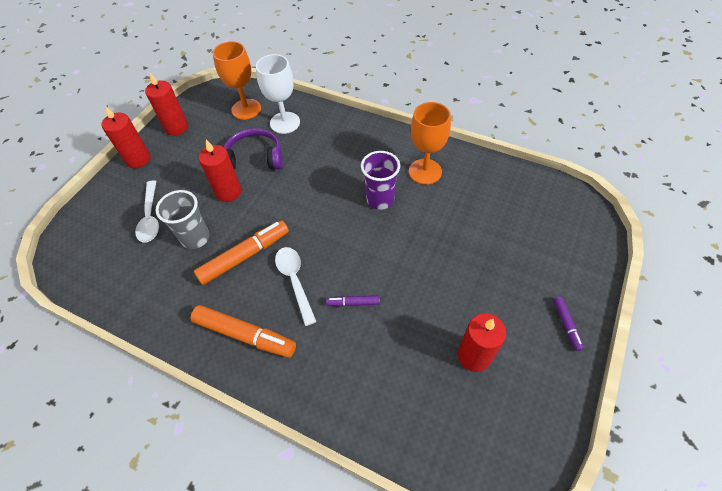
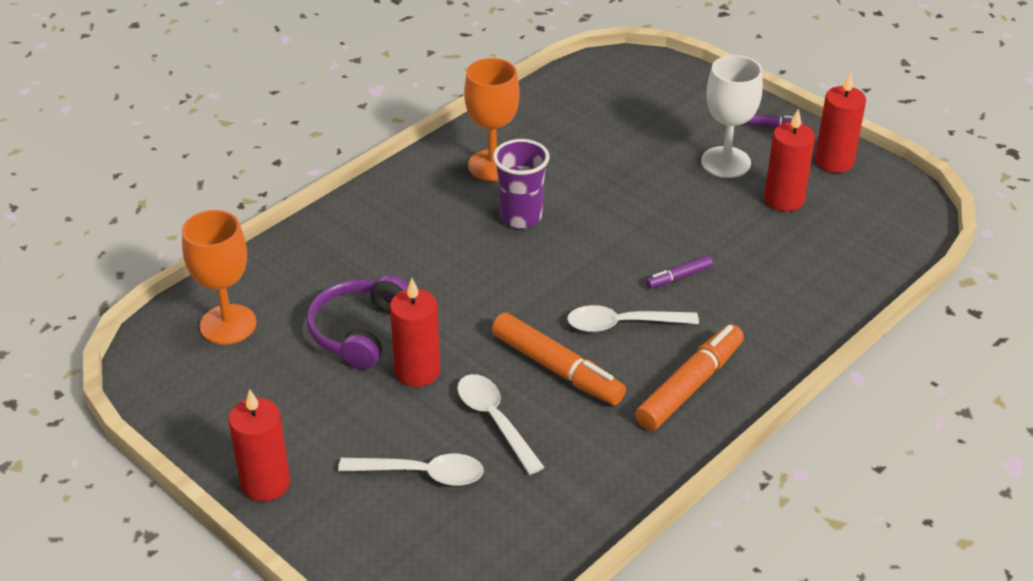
camera: 75 degrees left, 15 degrees down
red candle [145,73,188,136] -> red candle moved to [815,72,866,173]
grey cup [155,190,209,249] -> white spoon [457,374,544,475]
orange marker [194,220,289,285] -> orange marker turned 150 degrees clockwise [492,313,626,405]
white goblet [256,54,300,134] -> white goblet moved to [701,55,763,178]
purple marker [326,295,380,306] -> purple marker turned 45 degrees clockwise [646,255,713,289]

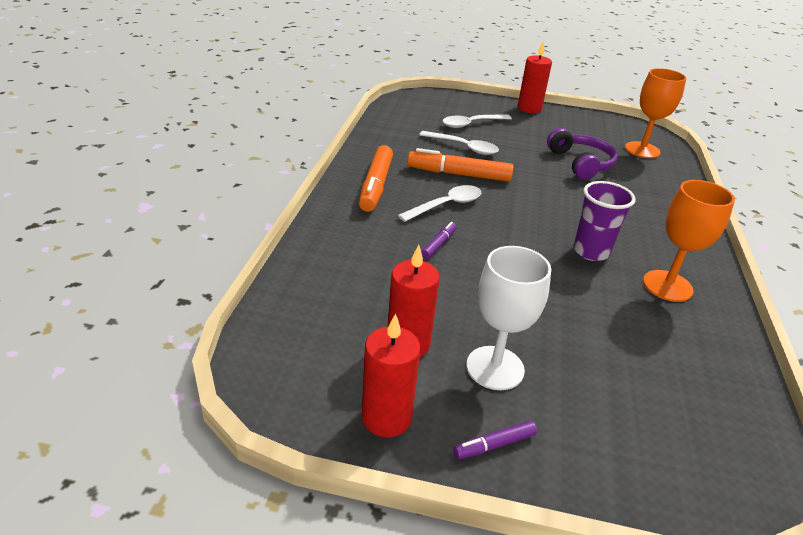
camera: 145 degrees right, 5 degrees down
red candle [390,278,440,387] -> none

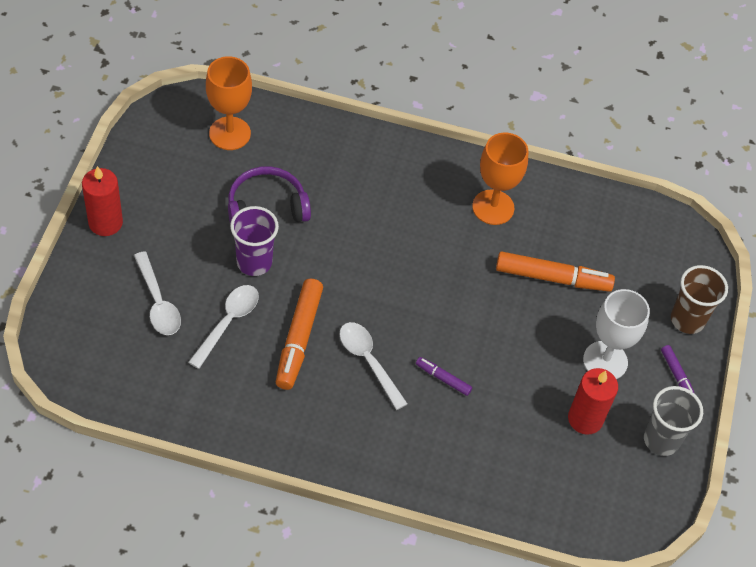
camera: 90 degrees left, 20 degrees up
orange marker [359,145,393,212] -> orange marker moved to [496,252,615,292]
red candle [362,314,420,437] -> grey cup [644,386,703,456]
purple cup [573,181,635,261] -> purple cup moved to [230,206,279,276]
none -> brown cup [671,265,728,334]

